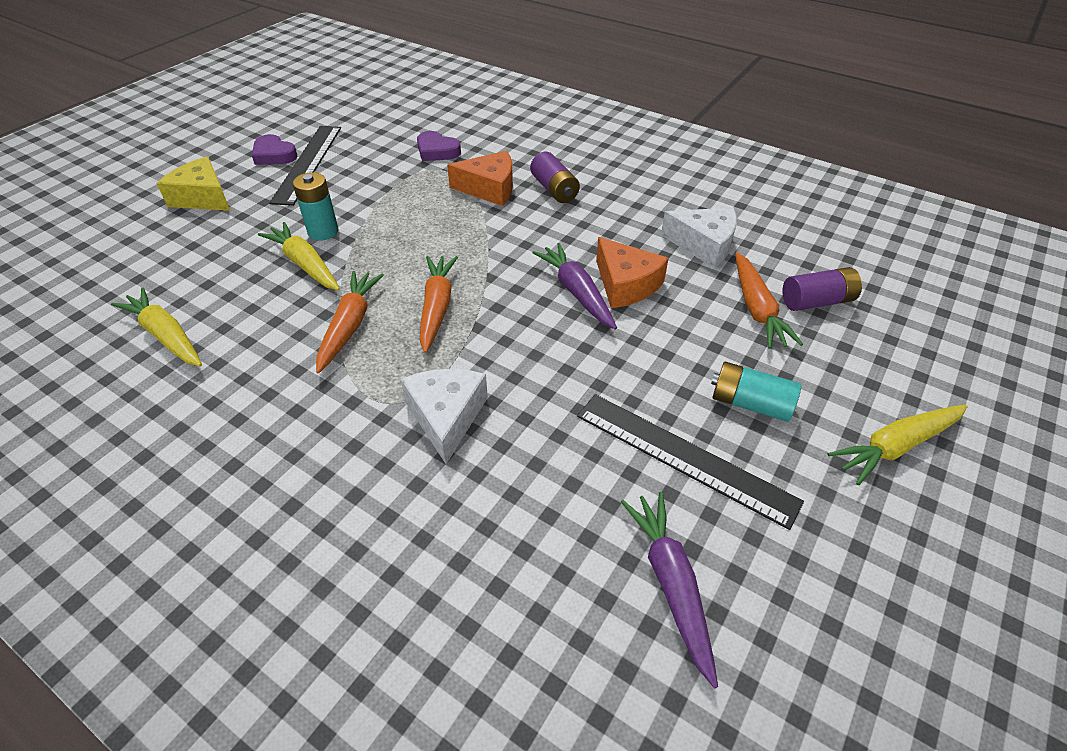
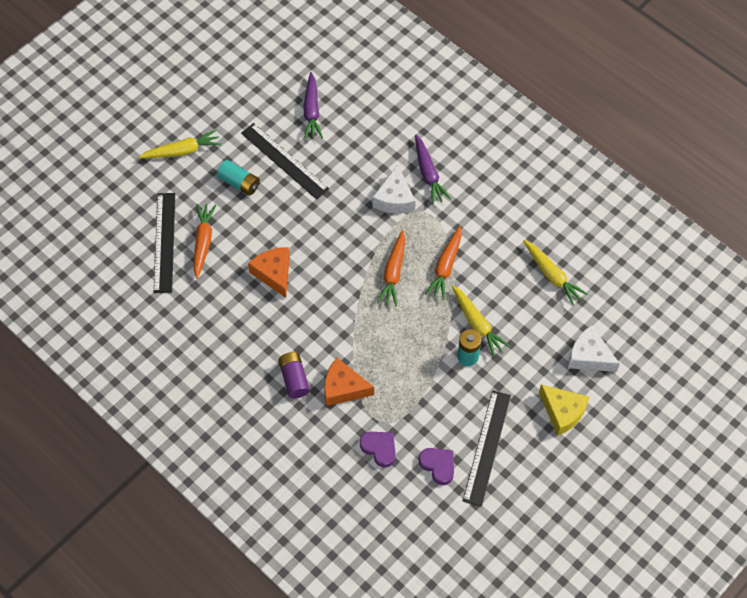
camera: 170 degrees left, 15 degrees up
purple heart [252,134,298,165] -> purple heart moved to [419,448,454,485]
purple carrot [532,243,617,330] -> purple carrot moved to [415,135,451,204]
white cheese [661,208,737,268] -> white cheese moved to [568,326,620,372]
purple battery [783,267,862,311] -> black ruler [154,193,175,293]

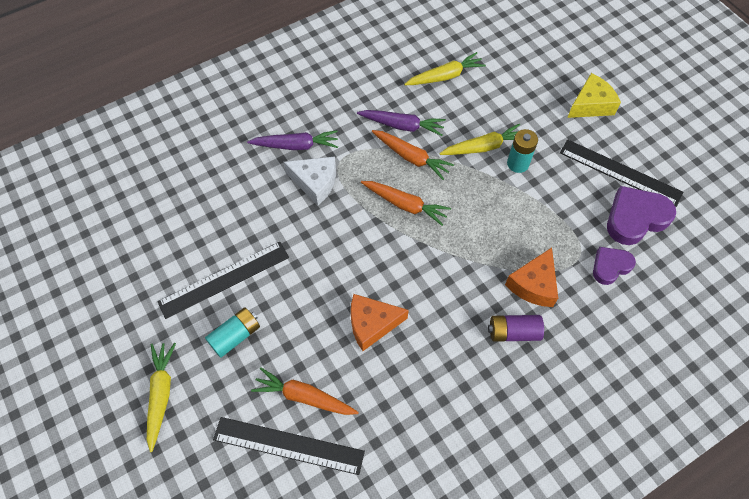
camera: 75 degrees left, 0 degrees up
purple carrot [303,72,323,140] -> purple carrot moved to [357,110,446,136]
purple heart [419,448,454,485] -> purple heart [607,186,676,245], size x1.63
white cheese [568,326,620,372] -> none

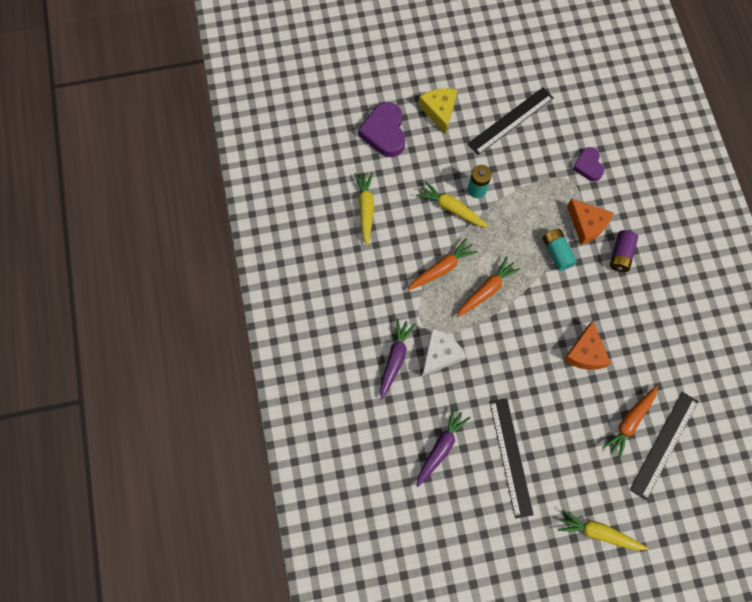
camera: 70 degrees left, 10 degrees up
turquoise battery [205,307,260,358] -> turquoise battery moved to [543,229,577,271]
purple carrot [357,110,446,136] -> purple carrot moved to [417,407,470,487]
yellow carrot [439,123,520,155] -> yellow carrot turned 60 degrees counterclockwise [416,181,489,228]
purple heart [607,186,676,245] -> purple heart moved to [358,102,406,157]

